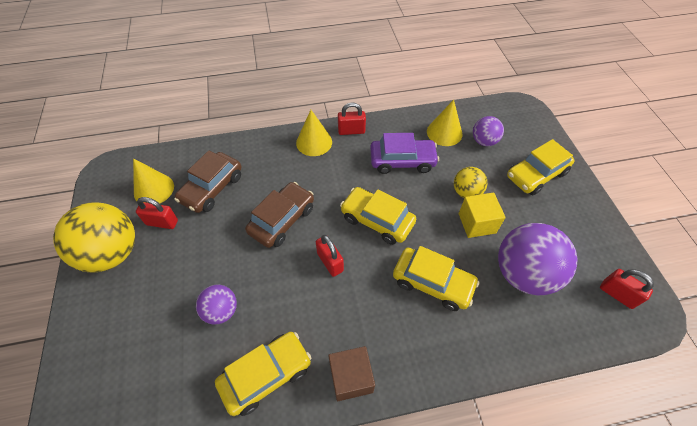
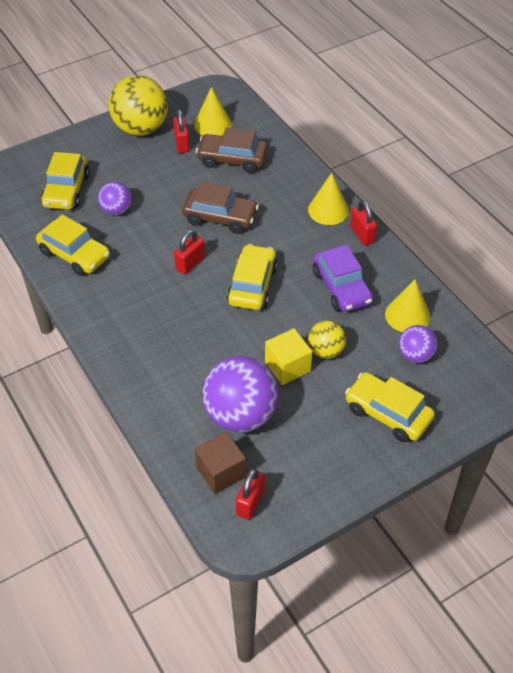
camera: 70 degrees right, 5 degrees down
brown cube [328,346,375,401] -> brown cube moved to [195,432,246,494]
yellow car [393,246,480,311] -> yellow car moved to [41,152,90,210]

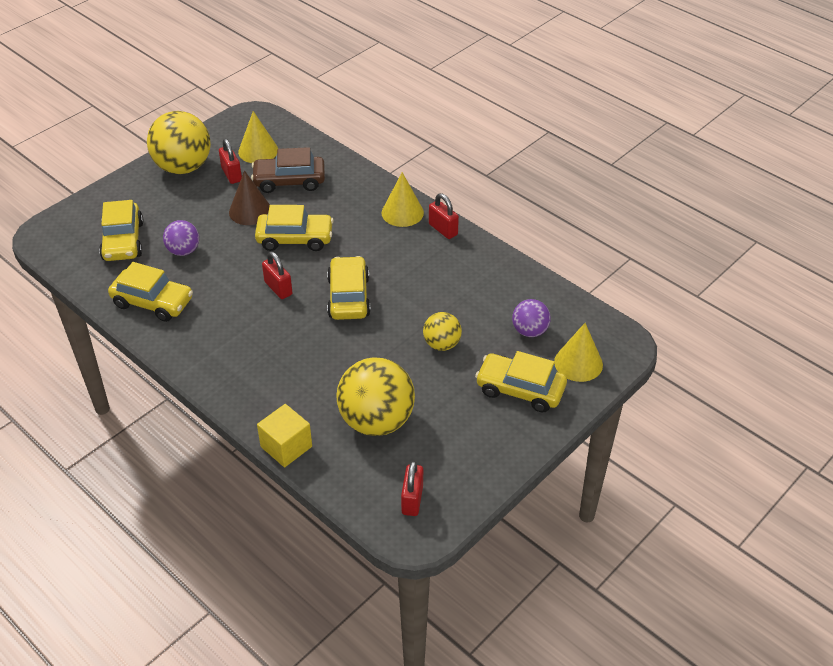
camera: 15 degrees left, 5 degrees down
red padlock [174,230,205,275] -> red padlock turned 60 degrees counterclockwise [262,251,293,299]
brown car [182,182,259,234] -> yellow car [255,205,334,251]
brown cube [195,432,246,494] -> none
purple ball [202,356,279,433] -> yellow ball [336,357,415,436]
yellow cube [265,328,312,385] -> yellow cube moved to [257,404,312,467]
purple car [313,245,373,312] -> none
yellow cone [385,279,431,332] -> yellow cone moved to [554,323,603,382]
none -> brown cone [229,170,270,225]

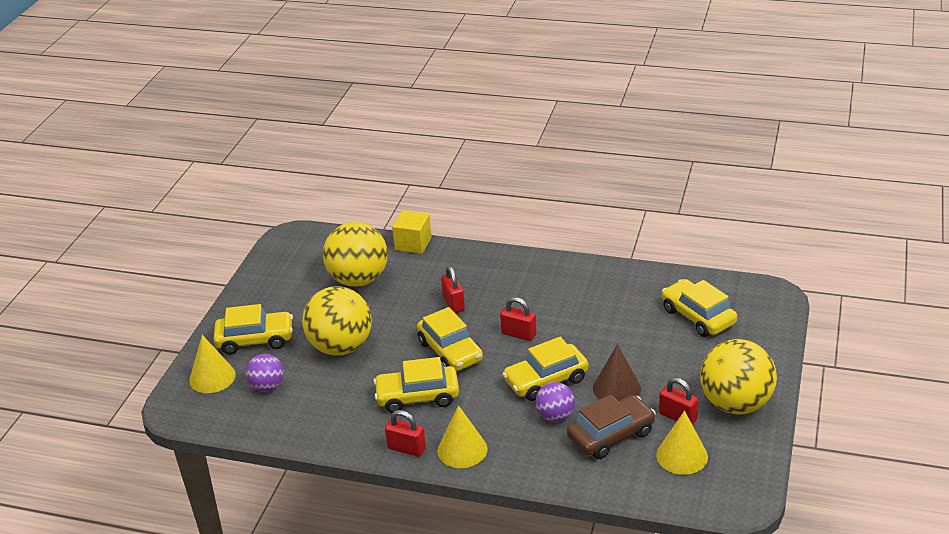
camera: 155 degrees right, 10 degrees down
yellow car [108,262,193,322] -> yellow car moved to [373,357,459,413]
purple ball [163,220,199,256] -> purple ball moved to [536,382,575,422]
red padlock [401,461,423,516] -> red padlock moved to [441,266,465,313]
yellow ball [423,312,462,351] -> yellow ball [302,286,372,355], size x1.88

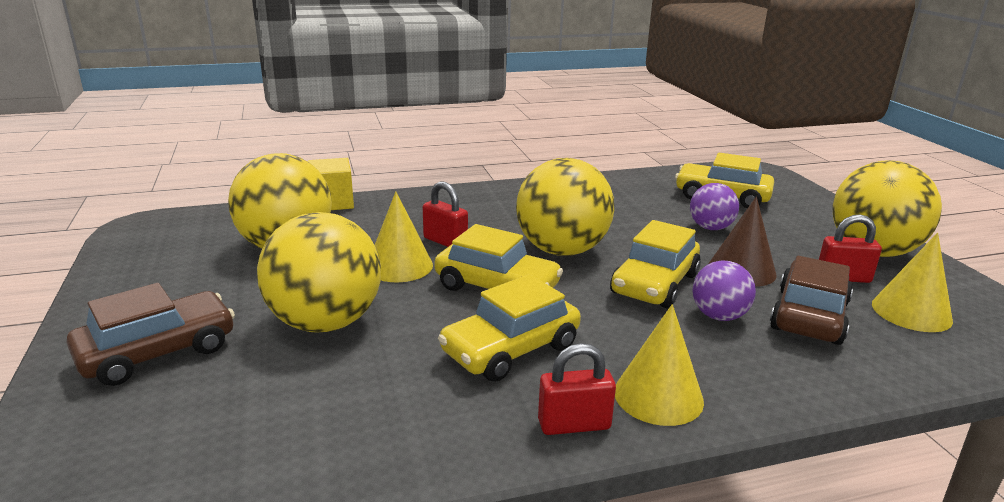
camera: 35 degrees left, 10 degrees down
yellow cone [189,335,236,393] -> yellow cone moved to [375,191,433,283]
yellow car [213,304,293,354] -> brown car [67,283,235,386]
purple ball [246,354,284,392] -> purple ball moved to [690,183,739,230]
red padlock [500,297,536,341] -> yellow ball [516,158,615,256]

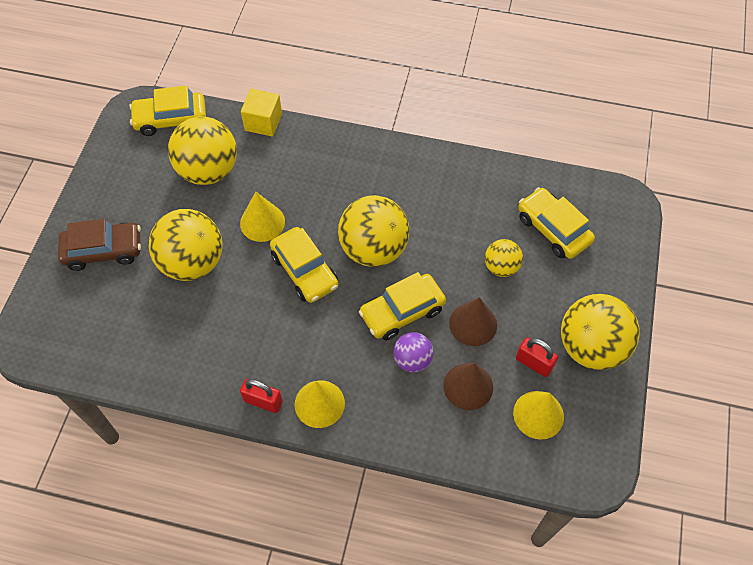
camera: 30 degrees right, 35 degrees up
red padlock [423,181,468,247] -> none
yellow car [438,274,581,382] -> yellow car moved to [129,85,206,136]
purple ball [690,183,739,230] -> yellow ball [485,239,523,277]
brown car [770,256,853,345] -> brown cone [443,363,493,410]

